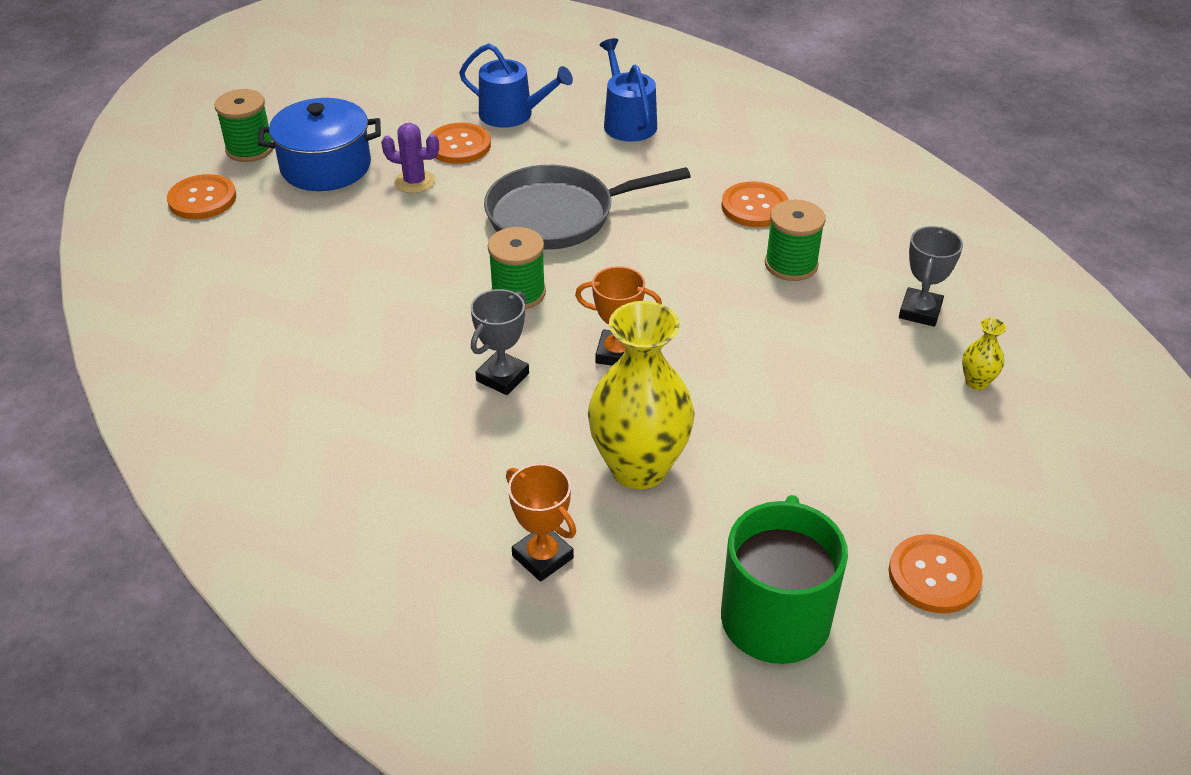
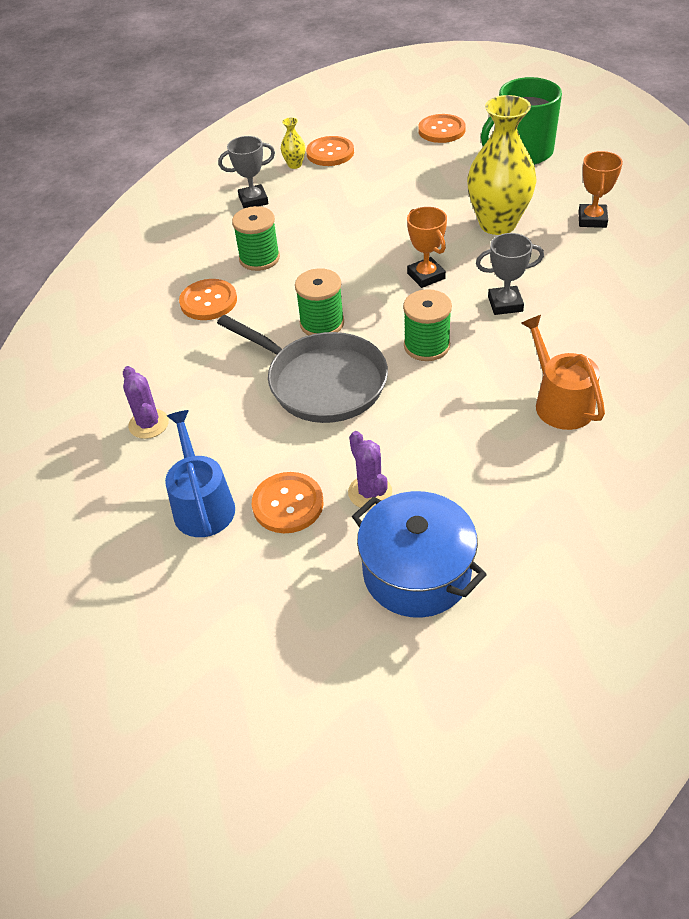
camera: 125 degrees left, 5 degrees up
orange button [167,174,236,219] -> orange button moved to [306,136,354,166]
green spool [215,89,274,162] -> green spool moved to [295,268,344,335]
blue watering can [600,38,657,142] -> purple cactus [123,366,169,439]
none -> orange watering can [521,315,605,430]

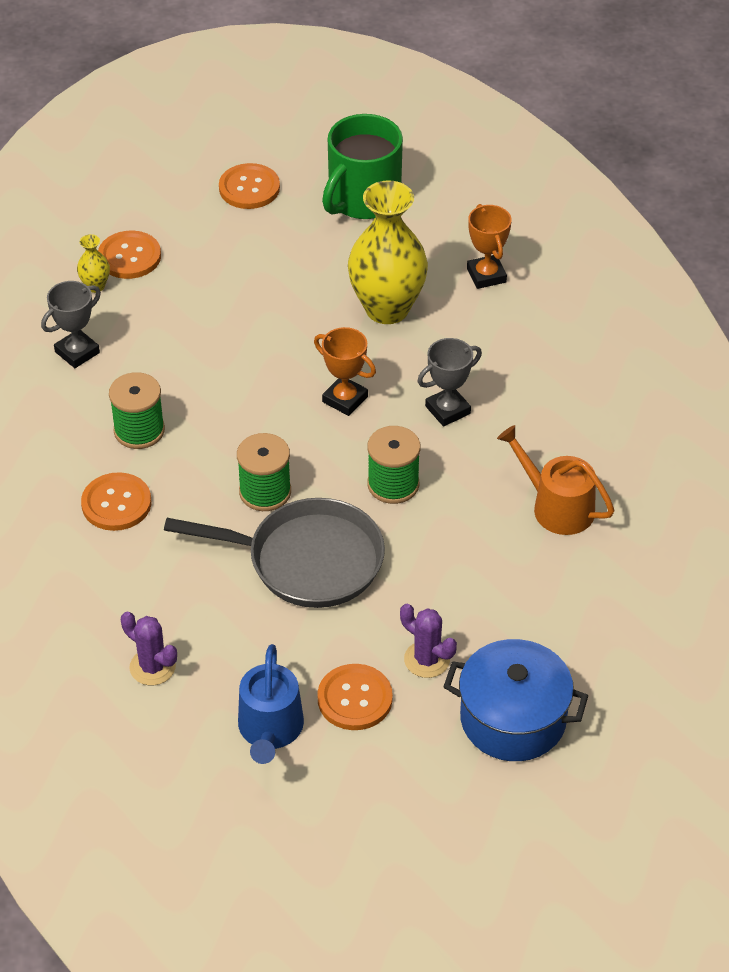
camera: 30 degrees left, 0 degrees up
blue watering can [165,410,235,537] -> blue watering can turned 135 degrees counterclockwise [238,644,304,764]

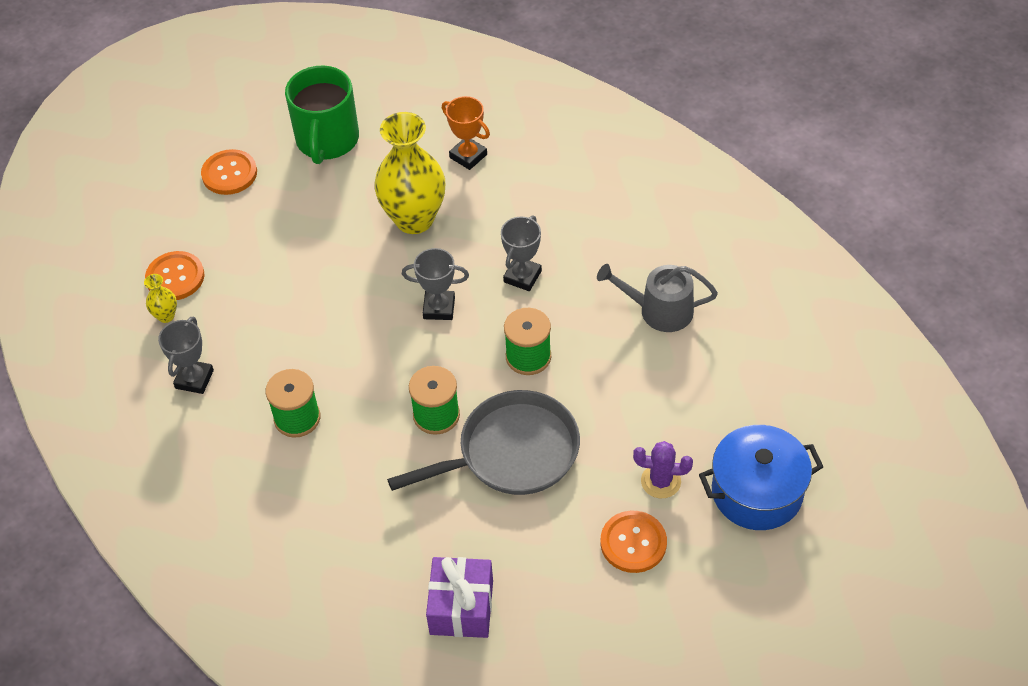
camera: 30 degrees left, 5 degrees up
orange button [81,472,151,531] -> none
purple cactus [121,612,177,685] -> purple gift [426,557,493,638]
blue watering can [238,644,304,764] -> none
orange trophy [314,327,376,416] -> grey trophy [402,248,469,320]
orange watering can [497,425,614,535] -> grey watering can [597,264,718,332]

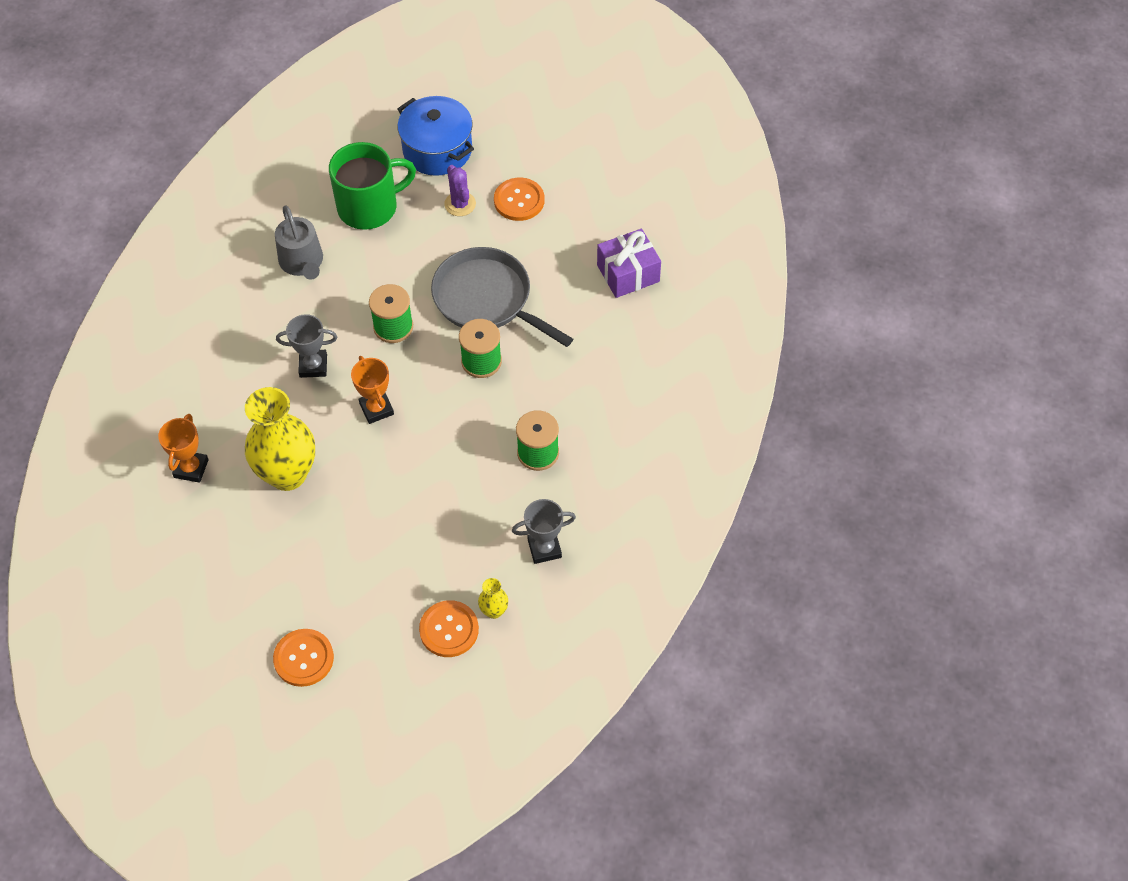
camera: 120 degrees left, 5 degrees up
green mug [285,65,359,164] -> green mug moved to [329,142,416,230]
grey trophy [402,248,469,320] -> orange trophy [351,356,394,424]

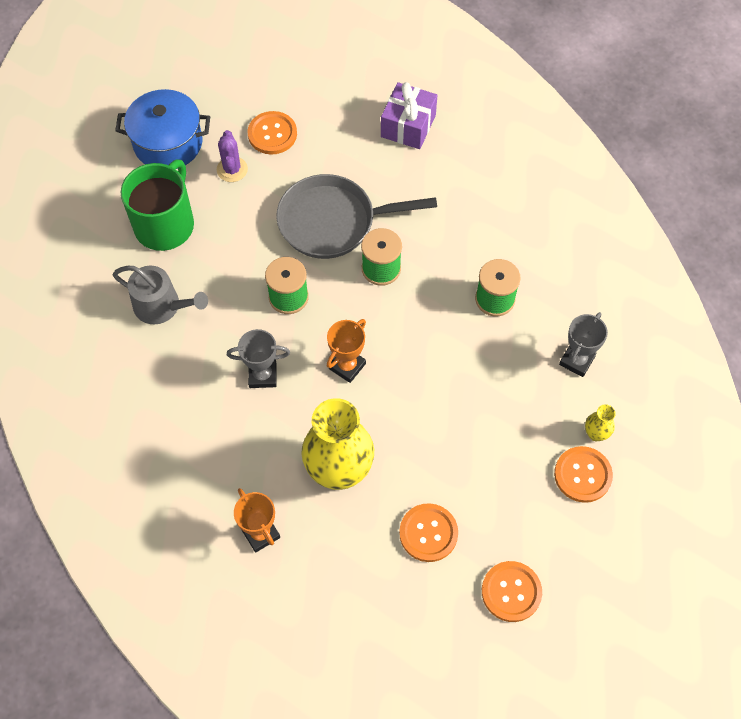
camera: 45 degrees left, 5 degrees up
grey trophy [276,314,337,378] -> grey trophy turned 45 degrees clockwise [227,329,290,388]
orange trophy [351,356,394,424] -> orange trophy turned 75 degrees counterclockwise [327,319,366,383]
purple cactus [444,165,476,216] -> purple cactus turned 60 degrees clockwise [217,130,248,182]
none -> orange button [399,503,458,562]

